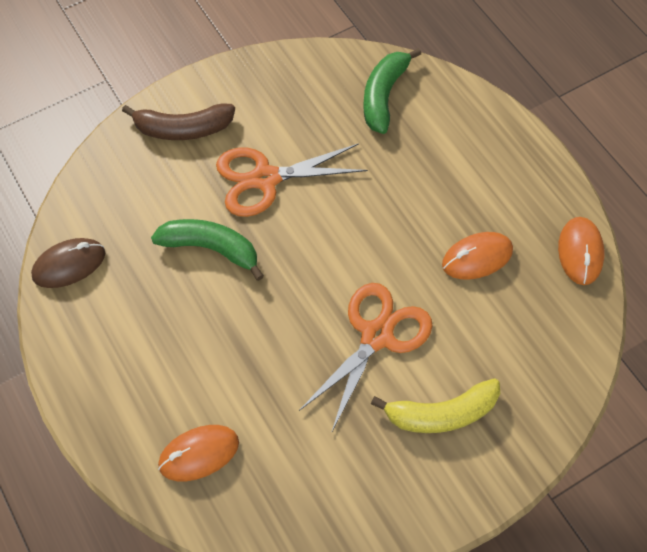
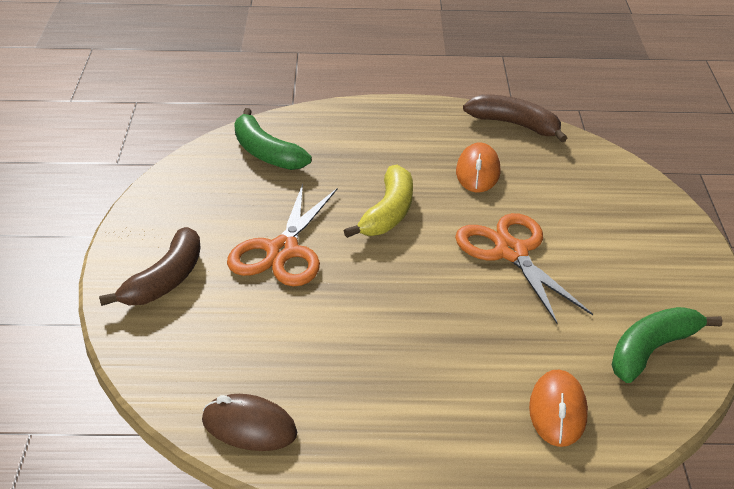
camera: 60 degrees left, 25 degrees down
brown mouse [31,238,105,288] -> brown mouse turned 75 degrees counterclockwise [202,394,297,451]
green banana [151,219,264,281] -> green banana moved to [612,307,722,383]
yellow banana [371,378,500,433] -> yellow banana moved to [344,165,413,238]
orange mouse [558,217,604,285] -> brown banana [463,94,567,142]

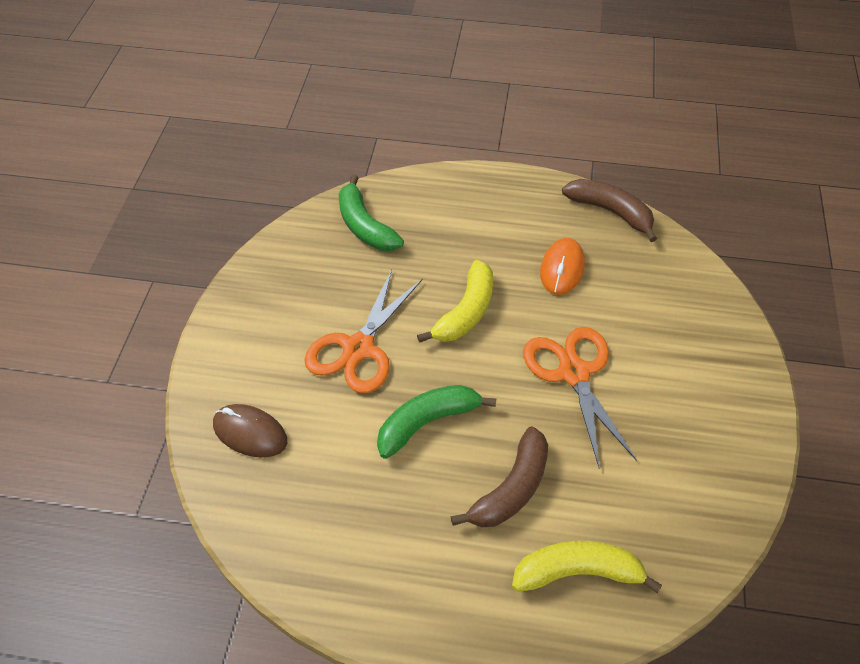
camera: 10 degrees right, 15 degrees up
brown banana [99,227,201,306] -> brown banana moved to [451,426,548,527]
brown mouse [202,394,297,451] -> brown mouse moved to [213,404,287,458]
orange mouse [529,370,588,447] -> yellow banana [512,541,662,593]
green banana [612,307,722,383] -> green banana moved to [377,385,496,459]

